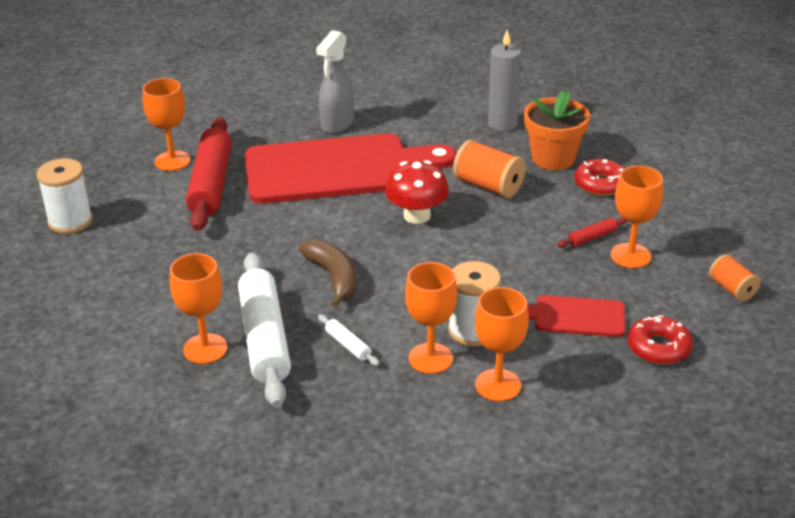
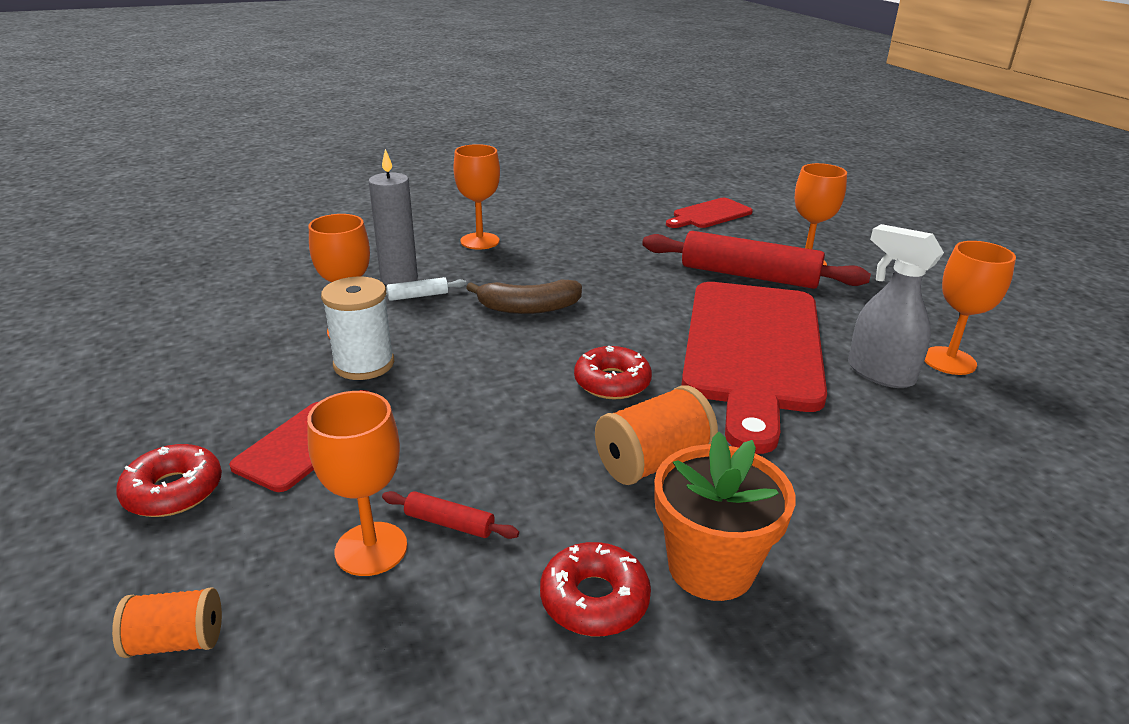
camera: 110 degrees right, 5 degrees down
white spool [36,158,93,234] -> red cutting board [666,198,753,228]
white rolling pin [238,252,291,407] -> none
red mushroom [385,160,449,224] -> red donut [574,346,652,399]
orange goblet [475,287,529,401] -> orange goblet moved to [924,241,1016,375]
grey candle [488,30,521,131] -> grey candle moved to [369,149,418,285]
red rolling pin [557,217,627,248] -> red rolling pin turned 60 degrees counterclockwise [382,491,519,539]

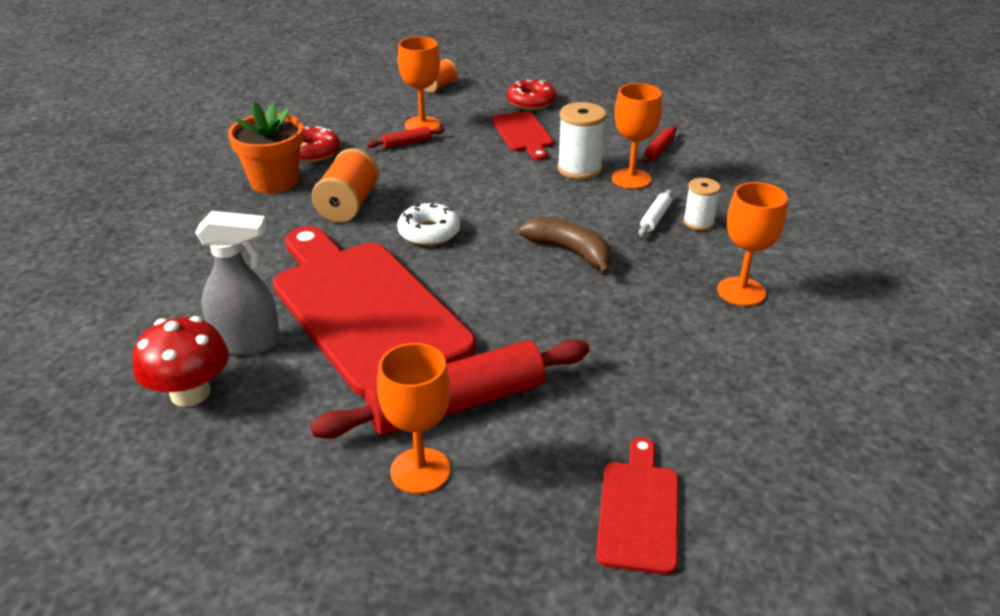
camera: 135 degrees right, 5 degrees up
grey candle [369,149,418,285] -> white spool [683,178,721,230]
brown banana [466,280,582,314] -> brown banana turned 90 degrees clockwise [519,217,612,276]
red donut [574,346,652,399] -> white donut [397,203,460,246]
orange goblet [924,241,1016,375] -> red mushroom [132,316,229,407]
none -> red rolling pin [643,126,677,162]

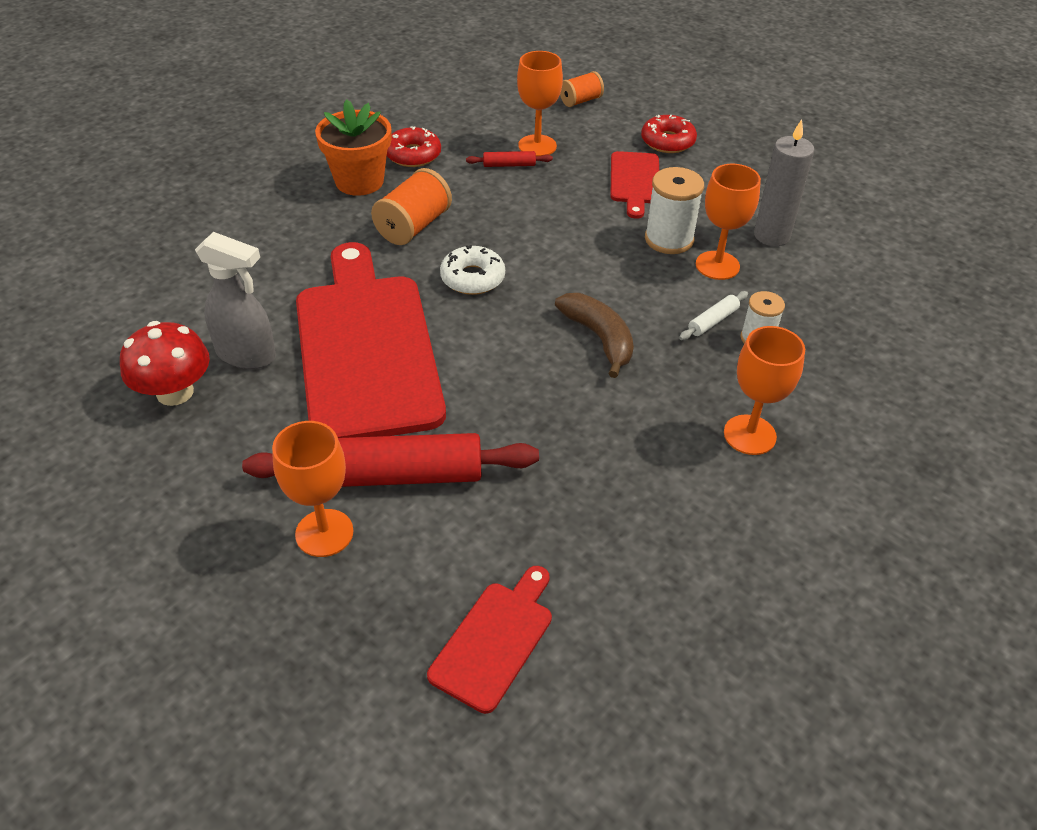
camera: 20 degrees right, 10 degrees up
red rolling pin [643,126,677,162] -> grey candle [754,119,814,246]

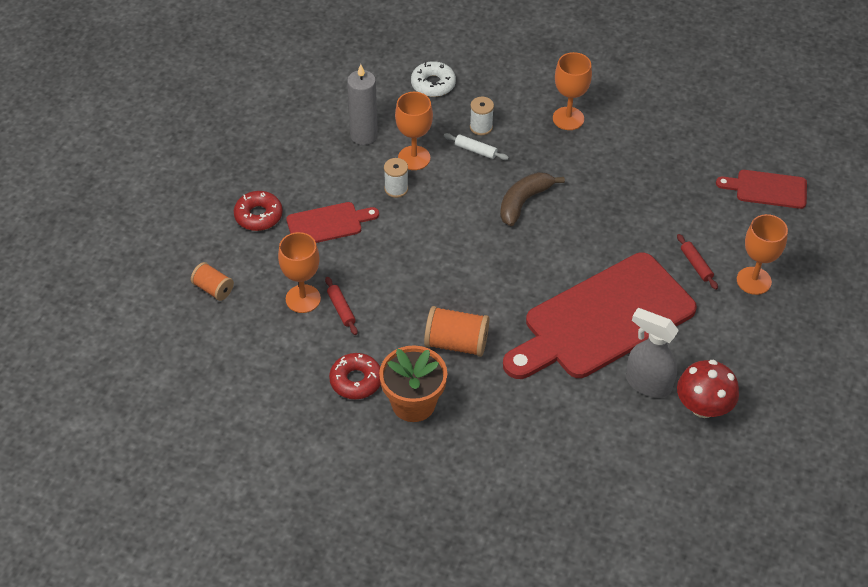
camera: 110 degrees left, 5 degrees up
grey spray bottle [195,232,276,369] -> grey spray bottle turned 60 degrees counterclockwise [626,308,679,398]
red rolling pin [242,433,539,487] -> red rolling pin [677,234,718,290], size x0.41
white donut [440,245,505,295] -> white donut moved to [411,61,456,97]
white spool [645,167,704,254] -> white spool [384,158,408,198], size x0.63

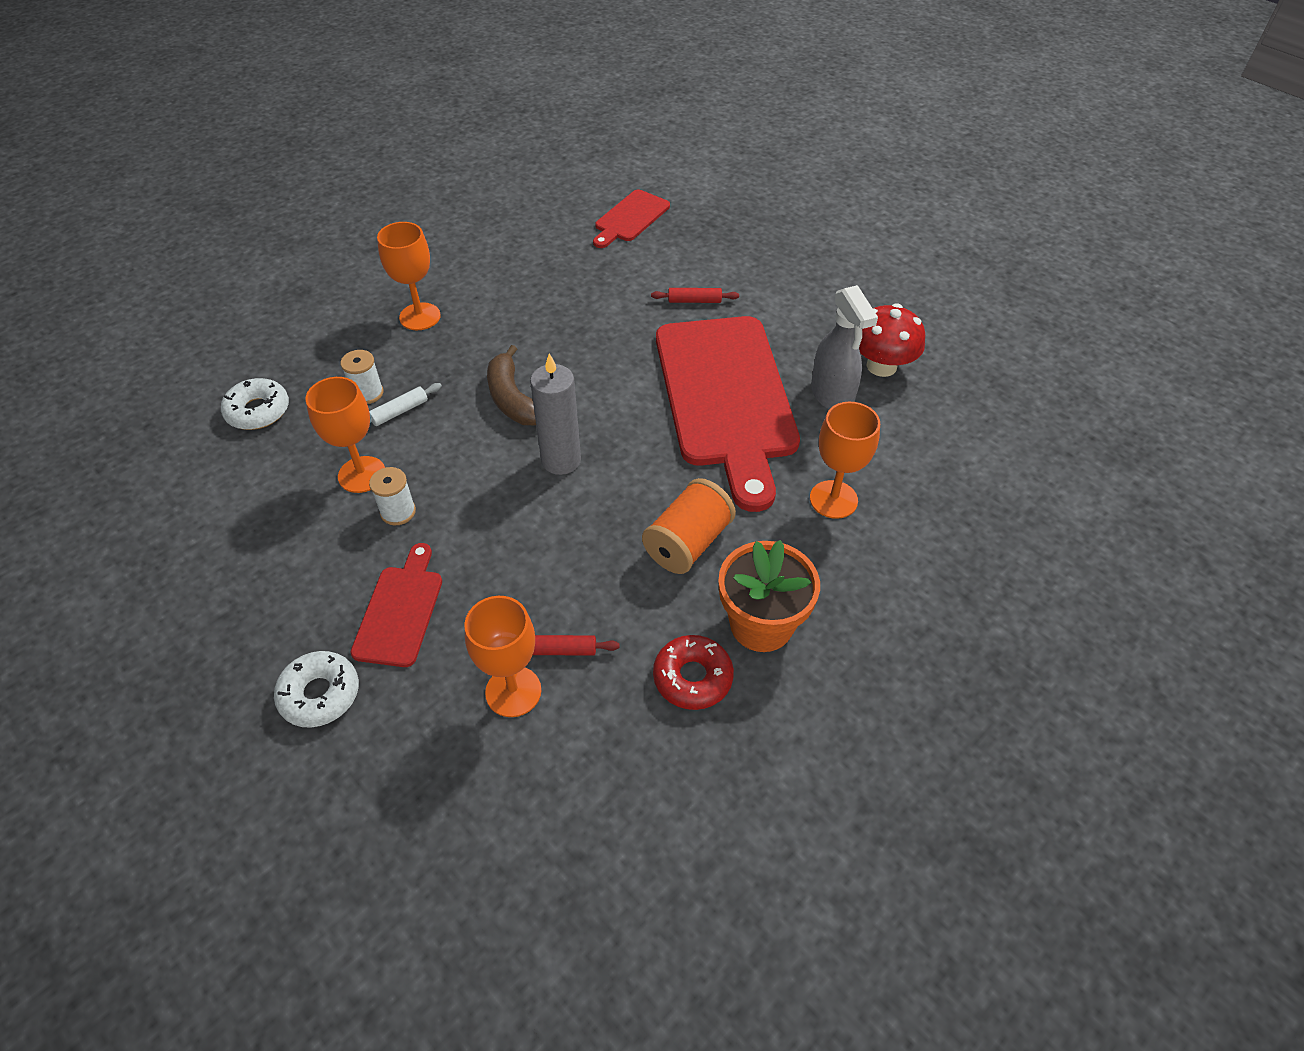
camera: 65 degrees left, 0 degrees up
orange spool [191,262,234,301] -> none
red donut [234,191,283,231] -> white donut [274,651,359,728]
grey candle [347,64,378,145] -> grey candle moved to [530,353,581,475]
grey spray bottle [626,308,679,398] -> grey spray bottle turned 75 degrees counterclockwise [811,285,878,410]
orange goblet [737,214,788,295] -> orange goblet moved to [810,402,880,519]

